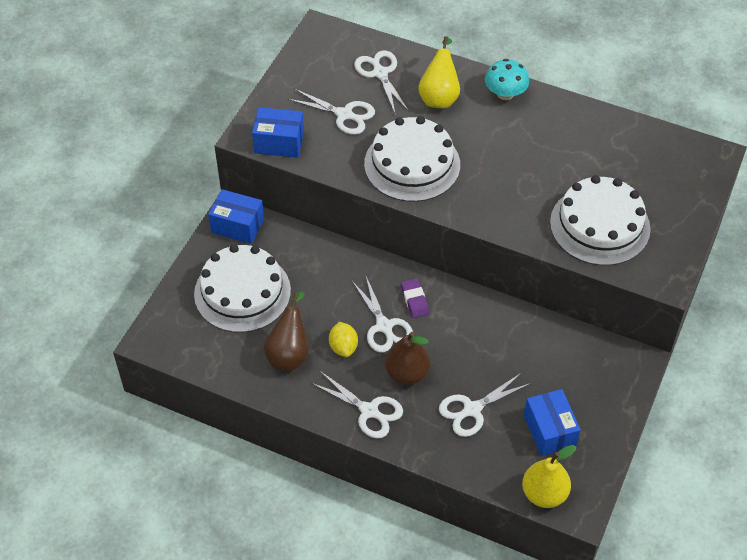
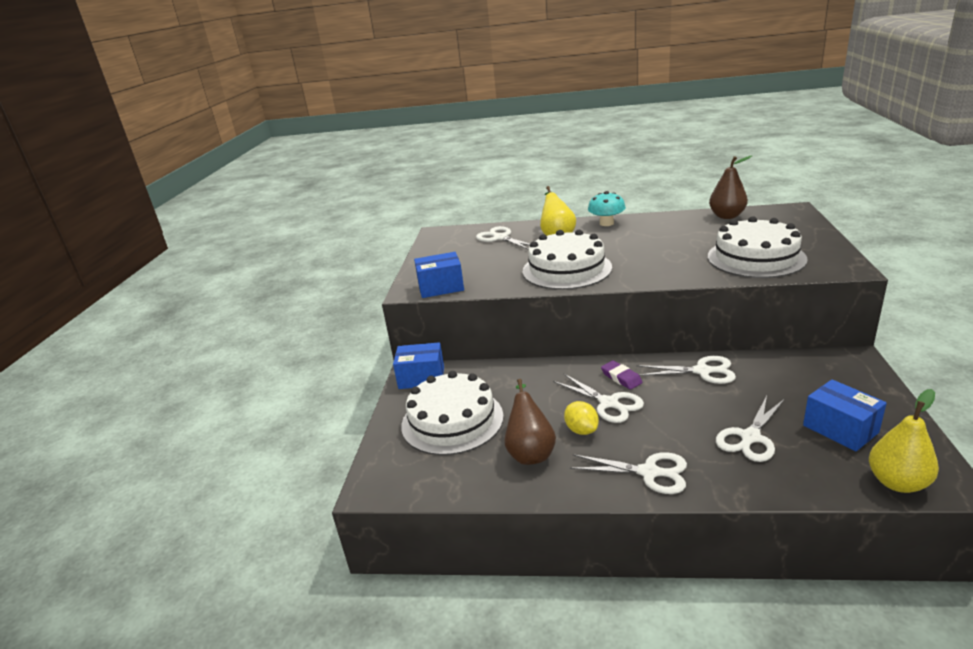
camera: 15 degrees left, 25 degrees down
white scissors [287,89,375,135] -> white scissors moved to [636,356,736,384]
brown pear [385,332,430,385] -> brown pear moved to [709,156,752,219]

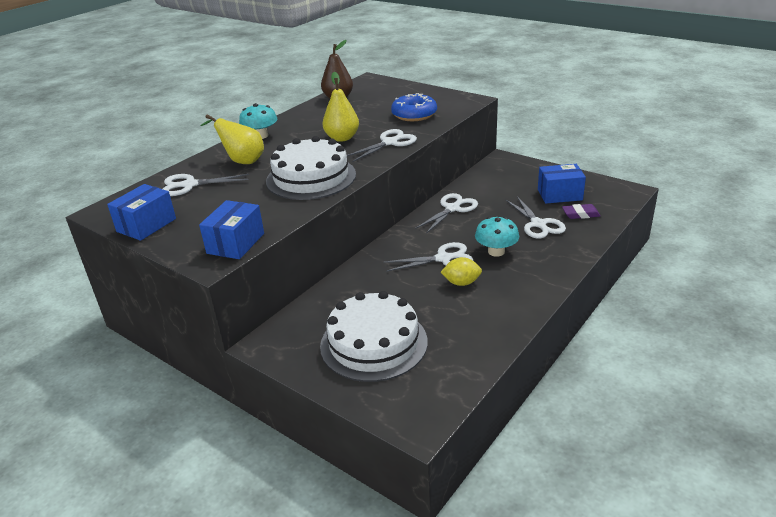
camera: 60 degrees left, 5 degrees up
blue box [393,342,444,389] -> blue box moved to [107,184,176,241]
brown pear [504,379,556,465] -> none
white scissors [570,452,687,494] -> white scissors moved to [347,129,417,162]
purple eraser [601,361,643,390] -> purple eraser moved to [562,204,601,219]
white cake [708,216,808,278] -> blue donut [391,93,437,121]
yellow pear [869,389,939,493] -> yellow pear moved to [323,72,359,142]
none -> turquoise mushroom [475,217,519,257]

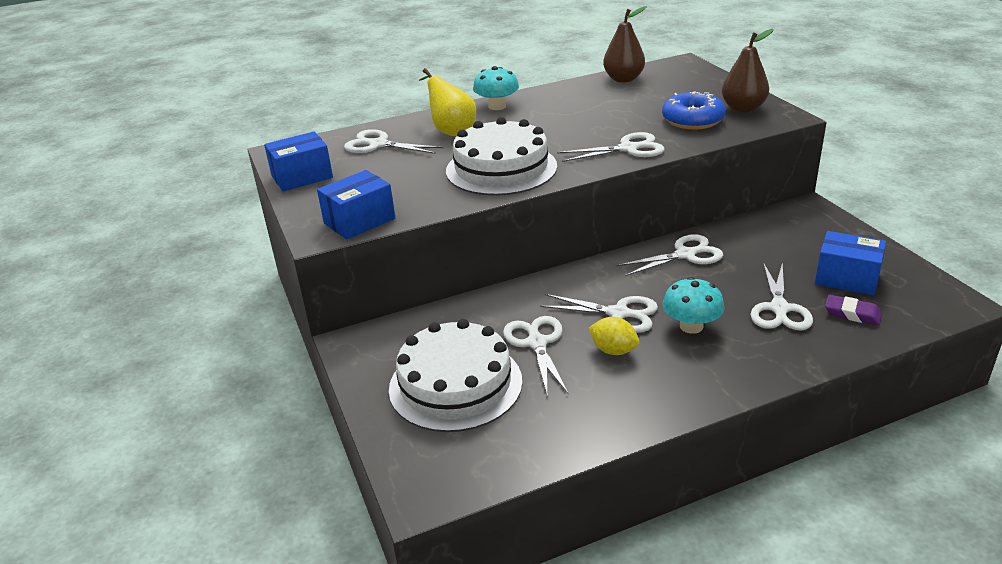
camera: 30 degrees right, 0 degrees up
yellow pear [323,72,359,142] -> none
none -> white scissors [503,316,568,394]
none -> brown pear [722,29,774,113]

